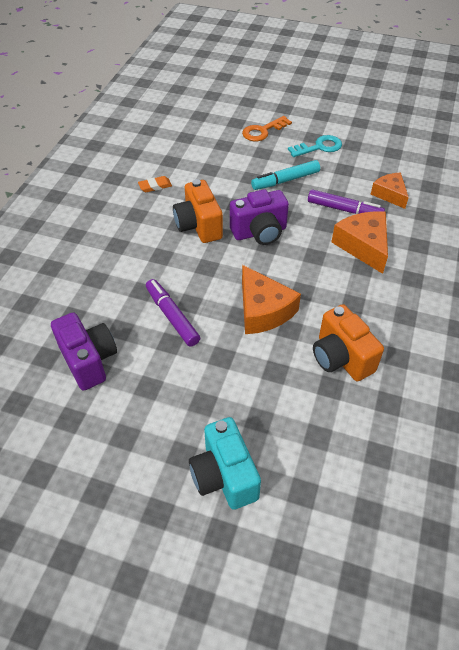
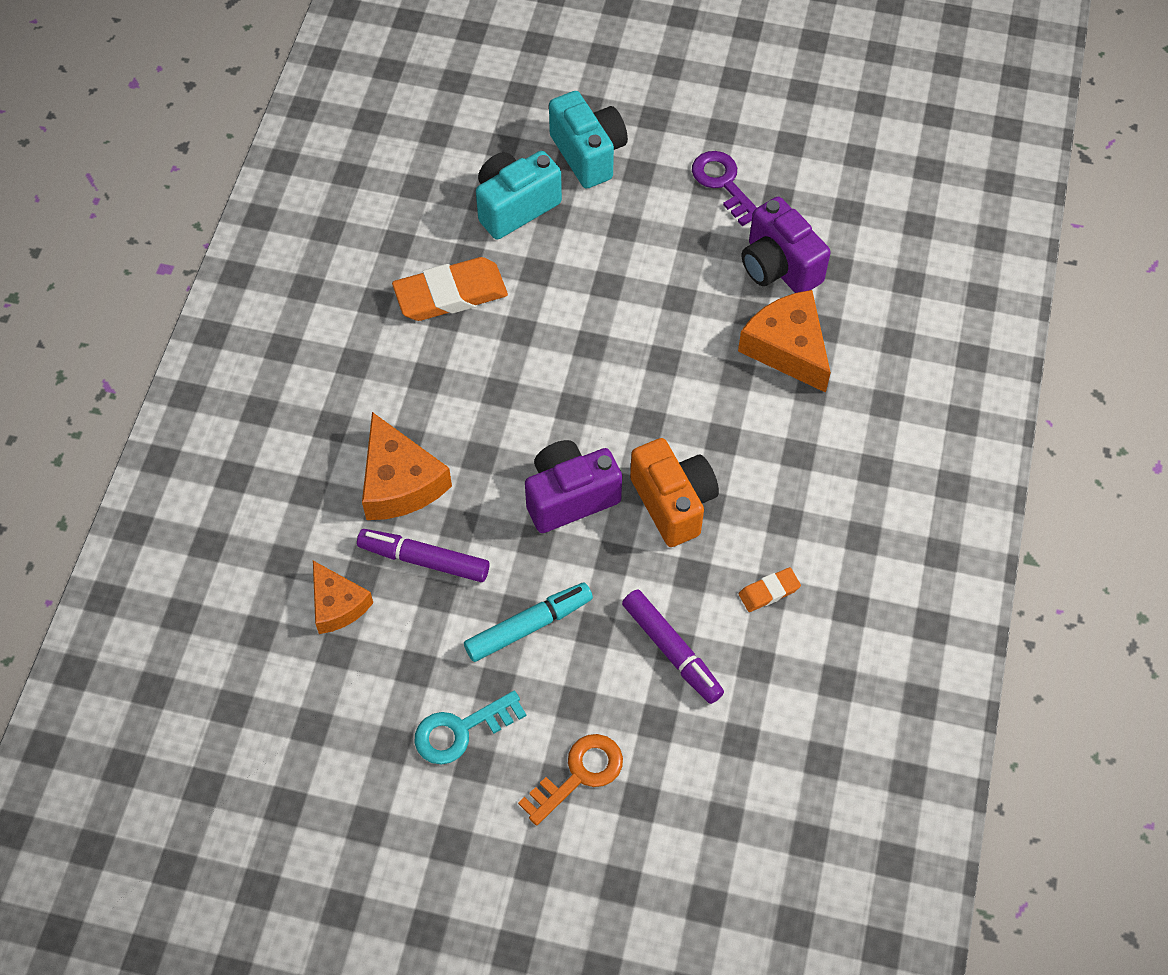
camera: 175 degrees right, 10 degrees up
purple marker [146,279,200,347] -> purple marker moved to [622,590,724,704]
orange cheese [242,265,301,334] -> orange cheese moved to [738,290,831,393]
orange camera [313,304,384,381] -> orange eraser [392,257,508,321]
none -> turquoise camera [476,151,562,239]
none -> purple key [692,151,757,226]

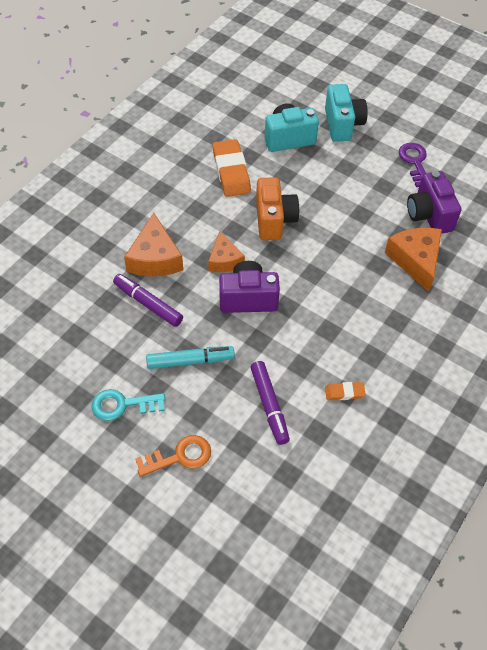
camera: 20 degrees right, 5 degrees down
orange cheese [313,561,373,634] -> orange cheese moved to [208,231,245,272]
orange eraser [392,257,508,321] -> orange eraser turned 75 degrees clockwise [213,139,251,197]
orange camera [630,438,719,547] -> orange camera moved to [256,177,299,240]

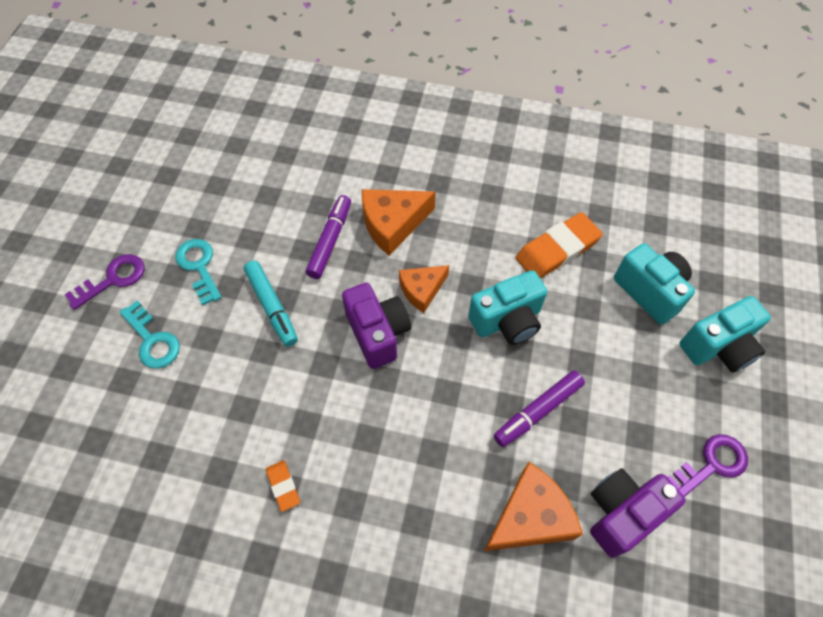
camera: 70 degrees right, 5 degrees up
orange key [135,435,211,477] -> turquoise key [120,300,180,369]
purple marker [250,361,290,445] -> purple marker moved to [494,370,585,447]
orange camera [256,177,299,240] -> turquoise camera [468,270,547,345]
none -> purple key [65,254,145,310]

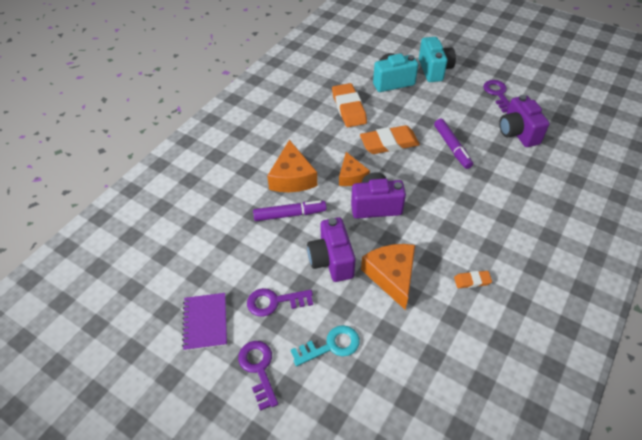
camera: 70 degrees left, 10 degrees down
turquoise key [175,239,222,306] -> purple key [247,288,313,317]
turquoise marker [244,260,298,347] -> purple camera [307,217,355,282]
purple marker [306,195,351,279] -> purple marker turned 135 degrees clockwise [253,200,327,221]
turquoise camera [468,270,547,345] -> orange eraser [360,125,420,154]
orange cheese [484,462,583,551] -> orange cheese moved to [361,244,415,310]
none -> purple notebook [182,293,227,351]

